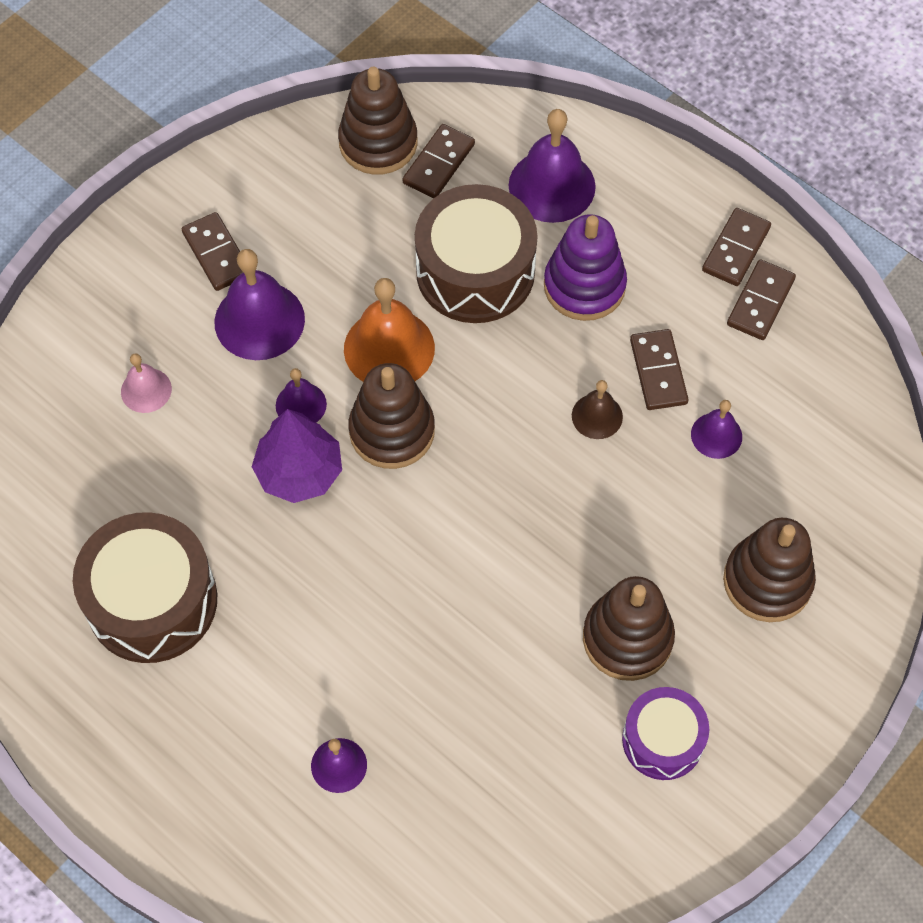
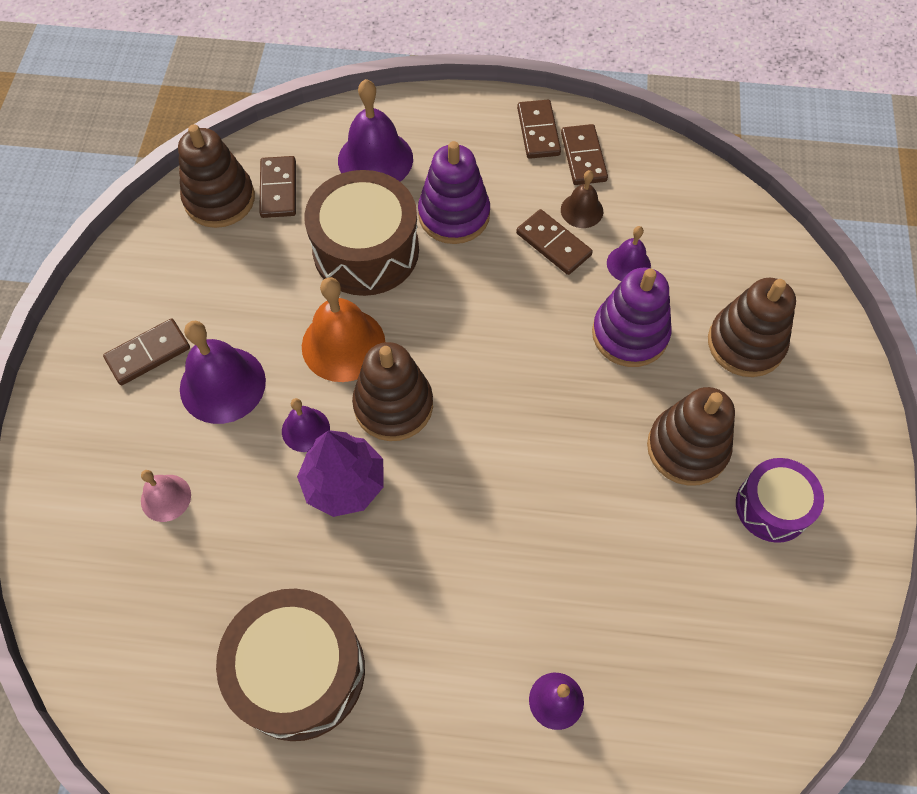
camera: 35 degrees left, 0 degrees up
brown domino [182,212,243,291] -> brown domino turned 60 degrees counterclockwise [103,319,190,385]
brown bell [572,380,623,439] -> brown bell moved to [561,170,603,228]
none -> purple stacking toy [592,268,672,367]

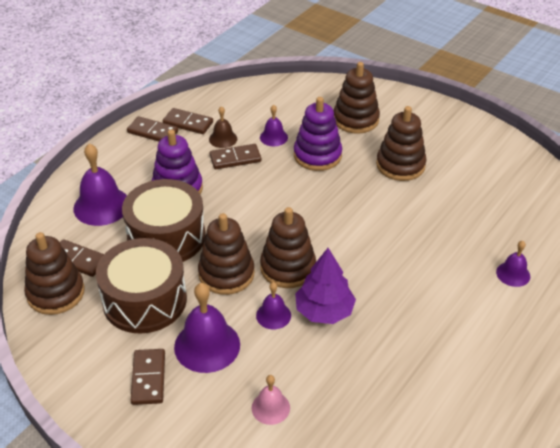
camera: 60 degrees left, 20 degrees down
brown drum [216,589,365,741] -> brown drum moved to [96,238,187,334]
orange bell [302,277,385,382] -> brown stacking toy [198,213,254,295]
purple drum [736,458,824,543] -> none

